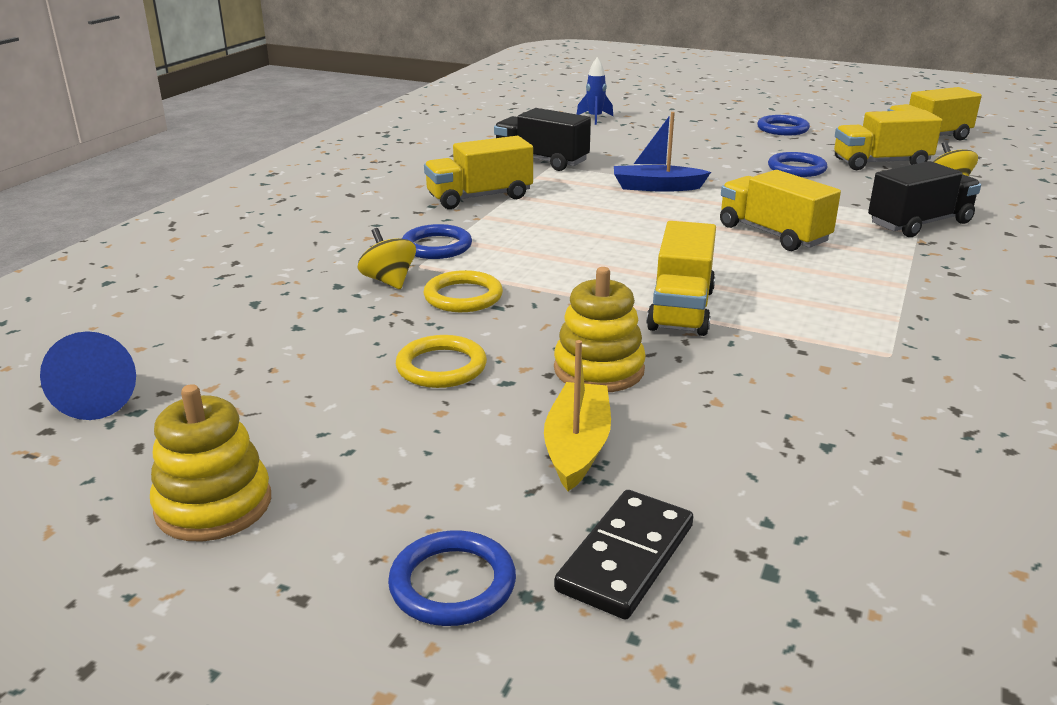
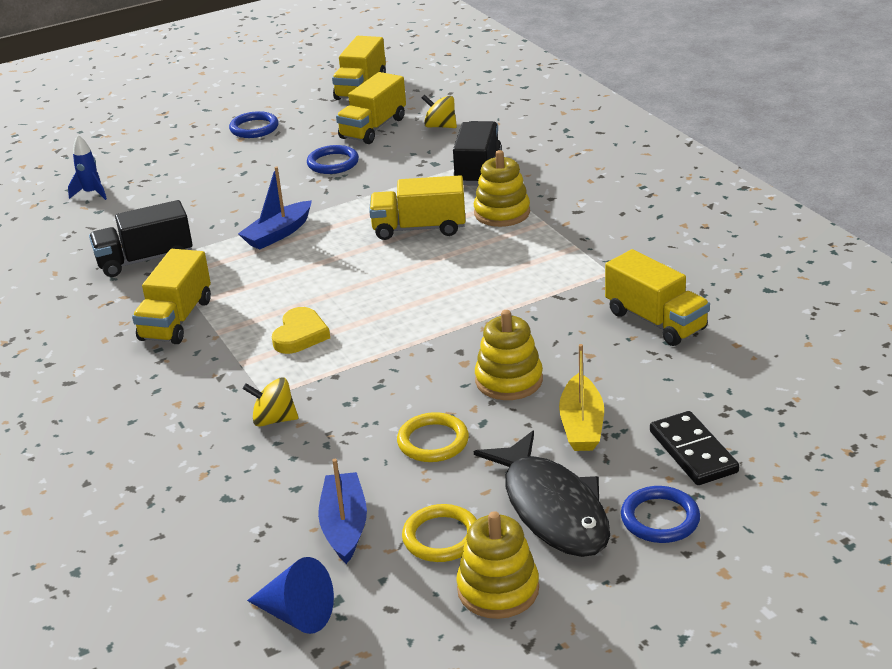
camera: 50 degrees left, 5 degrees up
blue ring [402,224,472,259] -> none
yellow ring [424,270,503,312] -> yellow ring moved to [402,504,477,562]
yellow boat [544,340,611,491] -> yellow boat turned 135 degrees counterclockwise [559,344,604,451]
yellow truck [647,221,716,336] -> yellow truck moved to [605,249,710,346]
none -> yellow heart [272,307,330,354]
none -> blue boat [318,459,367,564]
none -> yellow stacking toy [474,150,530,227]
none -> black fish [474,431,610,557]

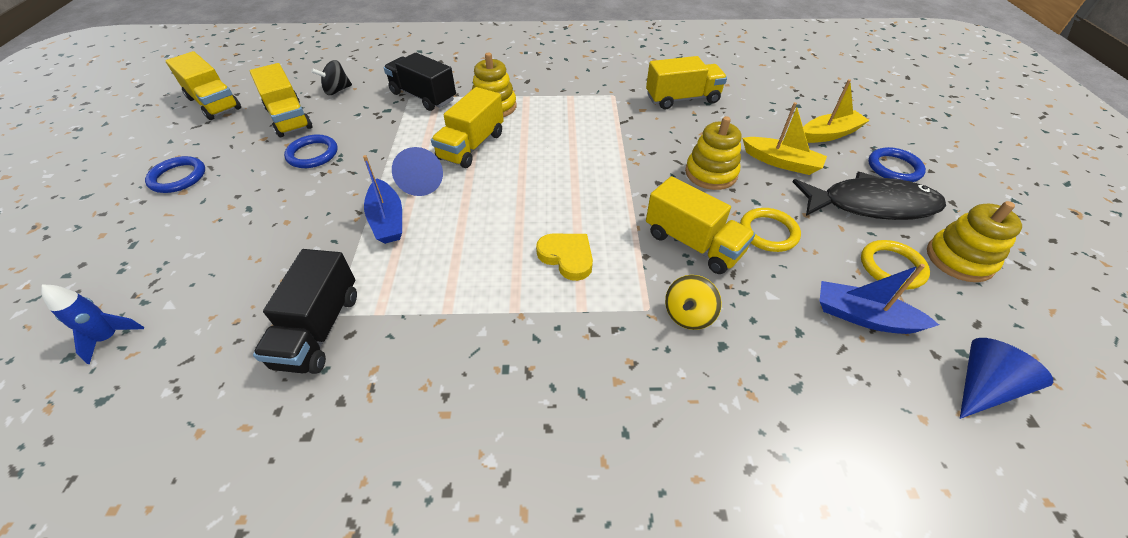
camera: 65 degrees left, 15 degrees up
yellow truck [132,249,211,344] -> yellow truck moved to [646,176,755,274]
yellow spinning top [422,95,457,128] -> black spinning top [311,60,352,95]
black domino [650,411,739,485] -> yellow boat [803,79,870,143]
none -> blue cone [392,147,443,196]

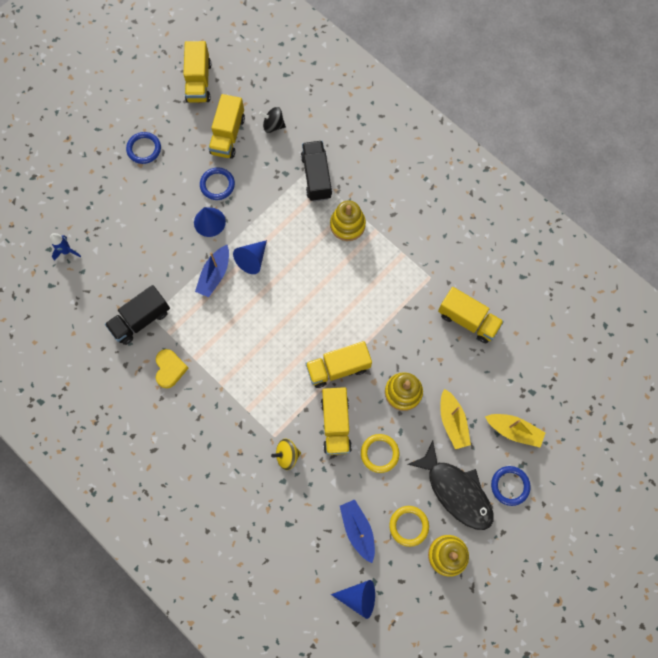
camera: 45 degrees right, 25 degrees up
yellow truck [431,87,504,168] -> yellow truck moved to [305,341,372,388]
yellow heart [536,234,593,281] -> yellow heart moved to [156,349,189,388]
none -> blue cone [194,207,226,237]

